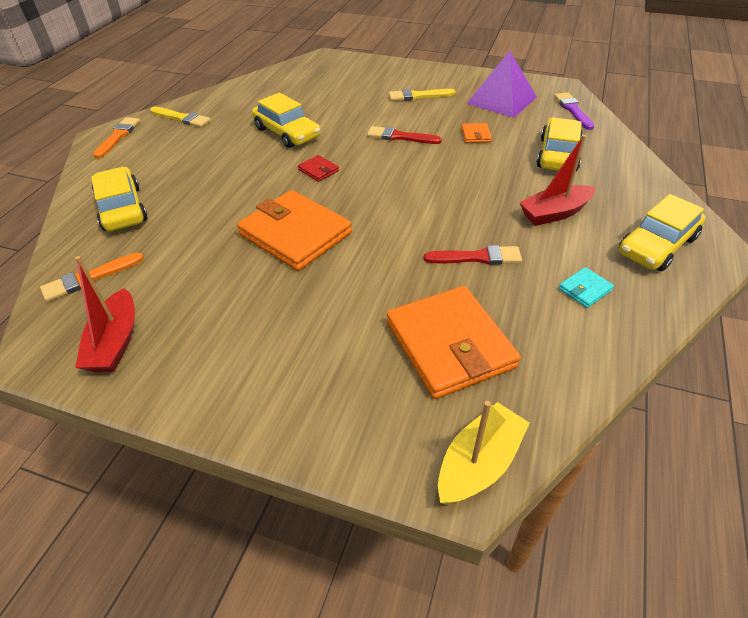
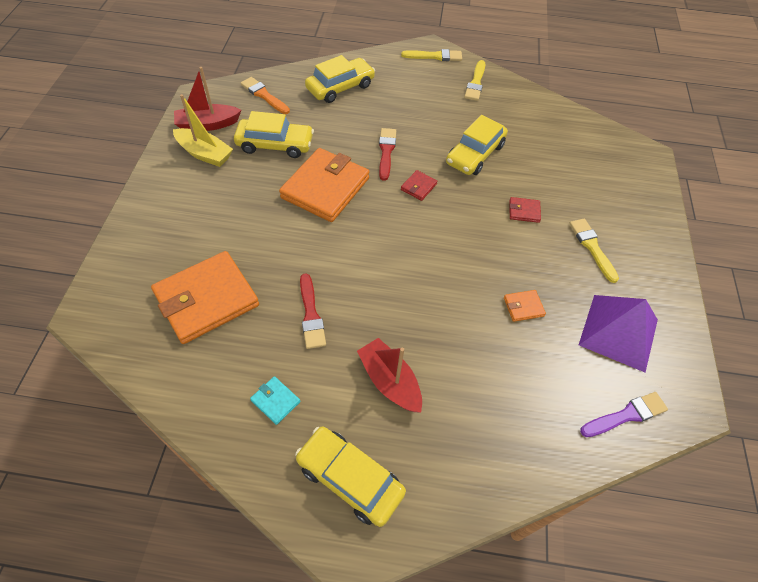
camera: 75 degrees right, 10 degrees up
orange brush [93,117,140,158] -> yellow brush [401,49,462,61]
red brush [367,126,442,144] -> red brush moved to [379,128,396,181]
yellow boat [438,401,530,505] -> yellow boat moved to [173,94,233,167]
yellow car [537,117,583,172] -> yellow car moved to [234,111,314,158]
none -> red wallet [509,197,541,223]

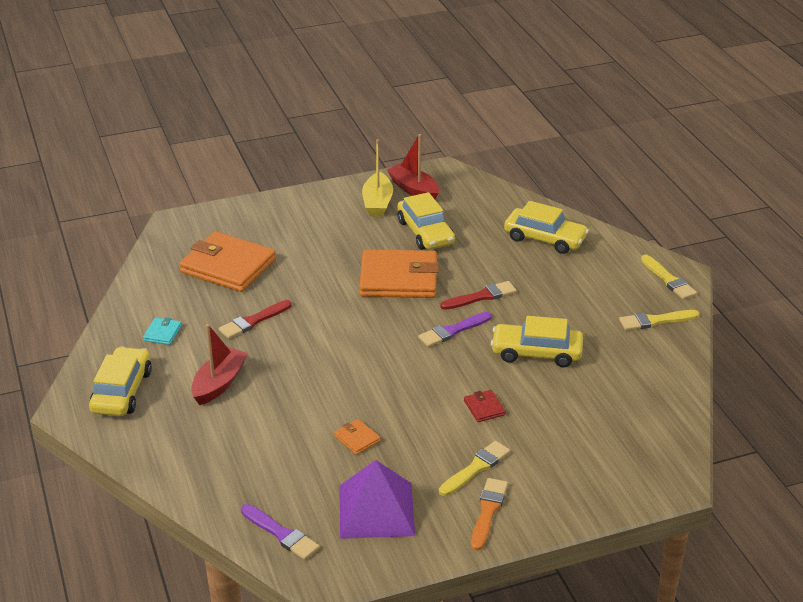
camera: 65 degrees right, 20 degrees down
orange brush [241,77,290,114] -> orange brush moved to [471,478,508,551]
red wallet [401,170,438,201] -> purple brush [418,312,492,347]

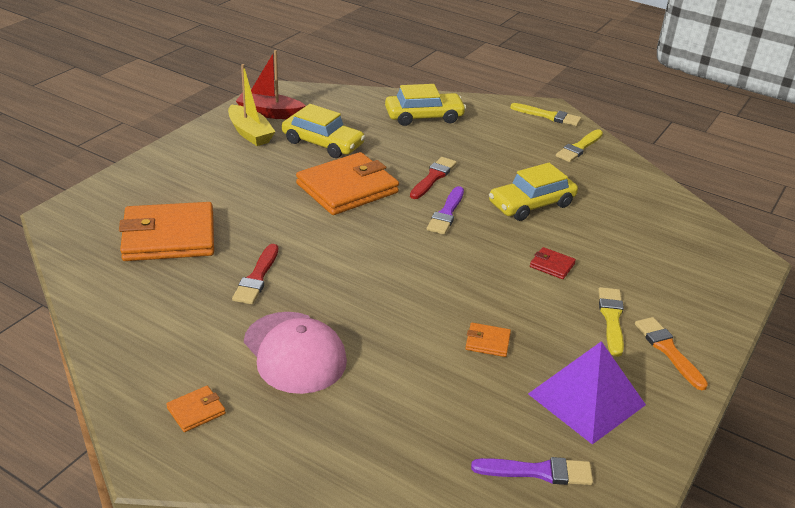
camera: 40 degrees left, 0 degrees up
yellow car [89,347,152,416] -> orange wallet [166,386,226,432]
turquoise wallet [143,317,182,345] -> none
red boat [191,324,248,405] -> pink cap [244,312,347,394]

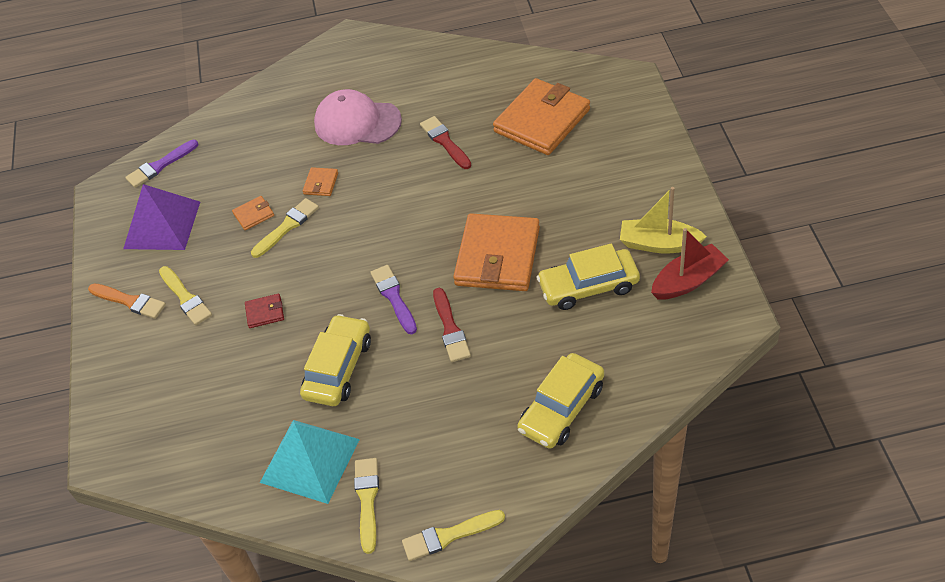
camera: 145 degrees right, 15 degrees up
orange wallet [166,386,226,432] -> orange wallet moved to [303,167,338,196]
none -> yellow brush [251,198,319,258]
none -> turquoise pyramid [260,420,360,504]

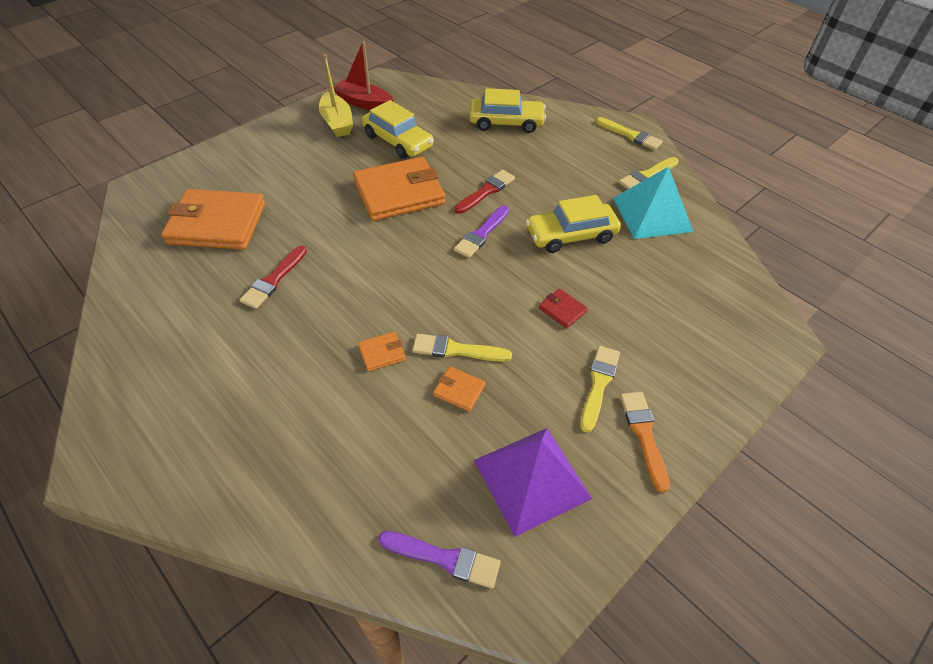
camera: 130 degrees left, 0 degrees up
pink cap [314,89,402,145] -> none

